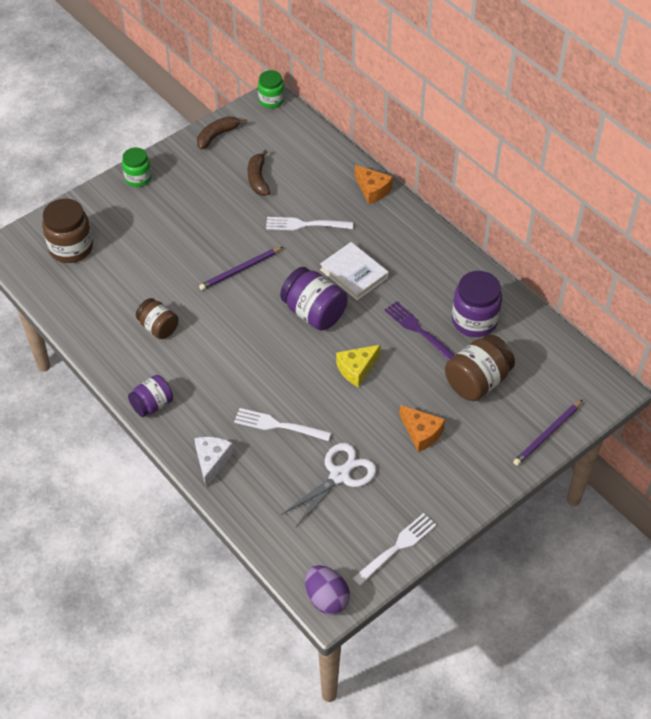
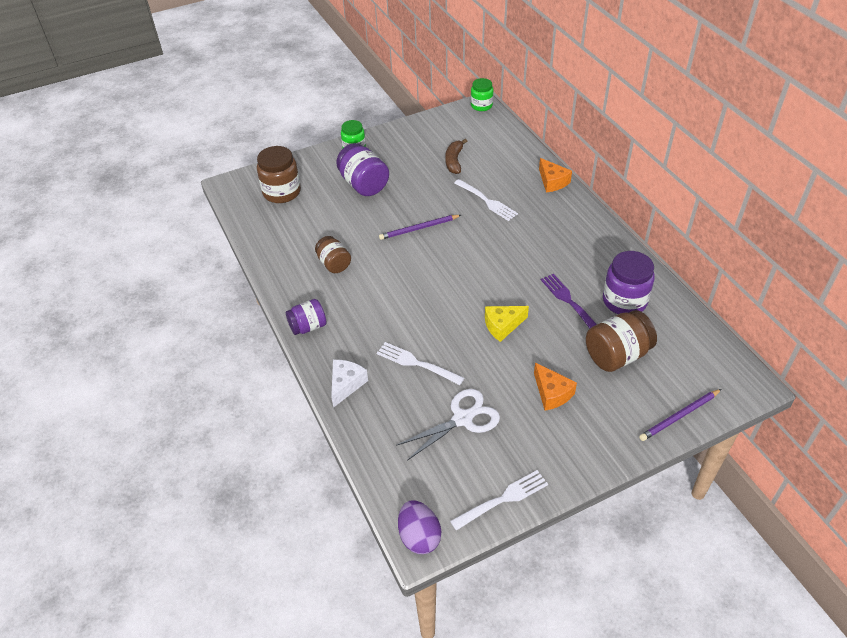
camera: 15 degrees right, 5 degrees down
brown banana [197,116,247,150] -> none
white fork [266,217,353,230] -> white fork turned 150 degrees counterclockwise [454,179,518,221]
purple jar [280,267,348,331] -> purple jar moved to [336,143,389,196]
white book [320,242,389,300] -> none

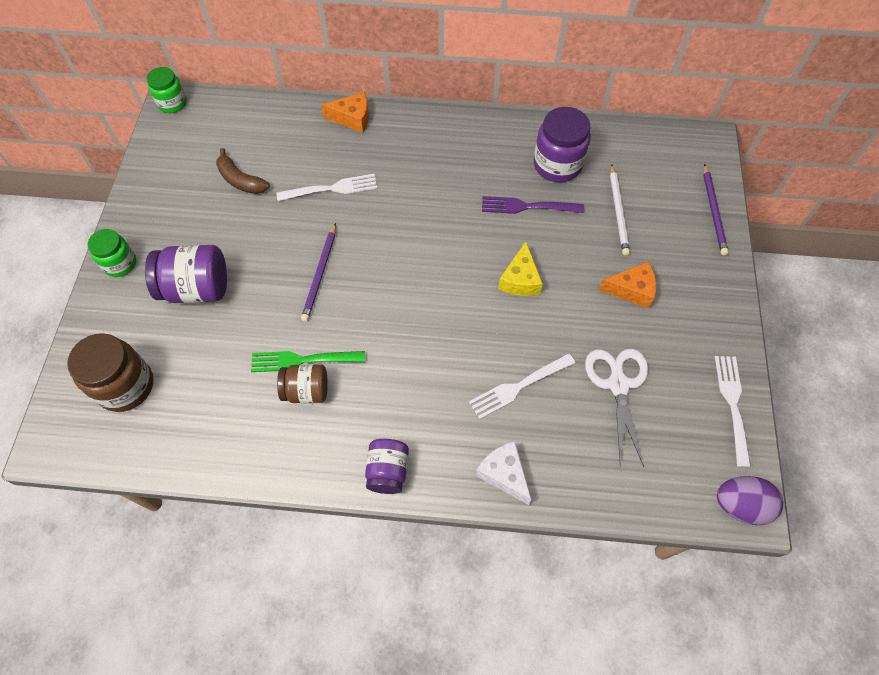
camera: 60 degrees left, 15 degrees up
brown jar [586,310,657,372] -> white pencil [610,164,630,256]
none -> green fork [251,351,365,372]

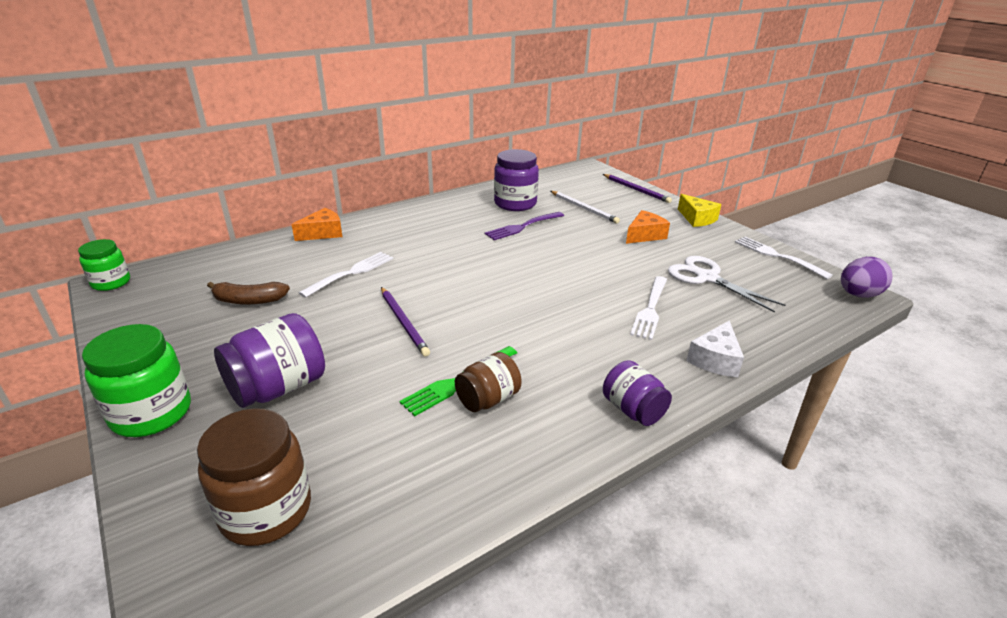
camera: 40 degrees left, 30 degrees down
green jar [88,229,136,277] -> green jar [82,324,191,437], size x1.58
white cheese [476,441,531,505] -> white cheese turned 75 degrees counterclockwise [686,320,744,377]
yellow cheese [498,242,543,296] -> yellow cheese moved to [678,194,722,227]

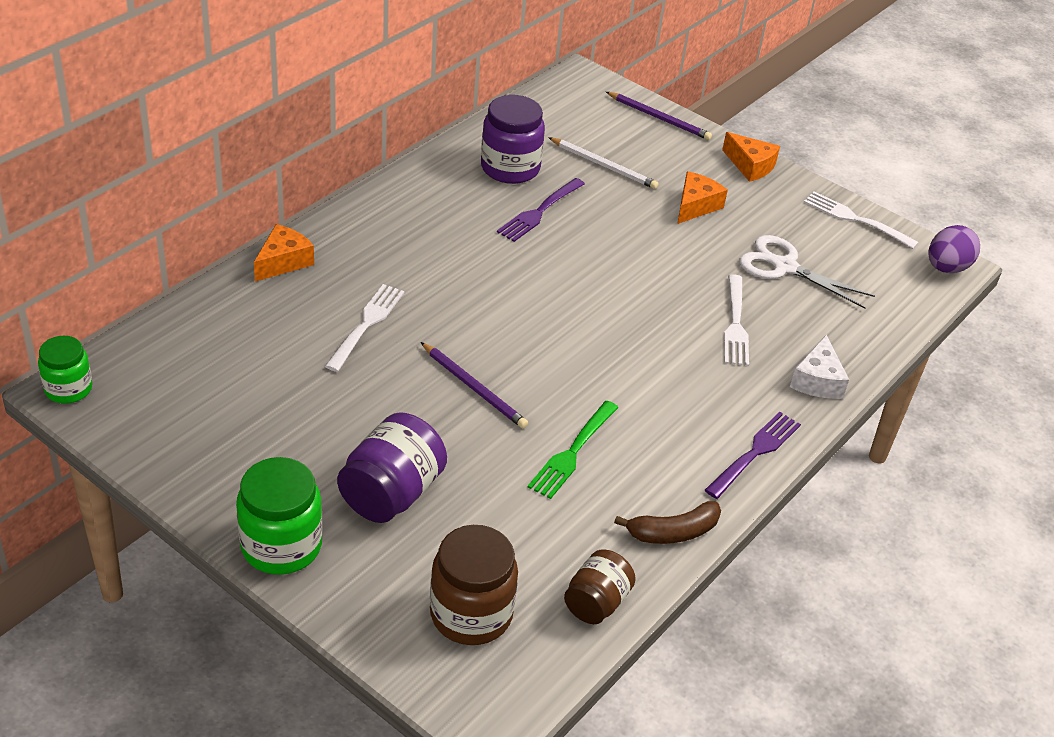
camera: 20 degrees left, 10 degrees up
brown banana [207,282,290,305] -> brown banana moved to [614,501,721,544]
brown jar [455,352,522,412] -> brown jar moved to [564,549,636,624]
purple jar [603,360,672,426] -> purple fork [705,412,801,499]
yellow cheese [678,194,722,227] -> orange cheese [722,132,780,182]

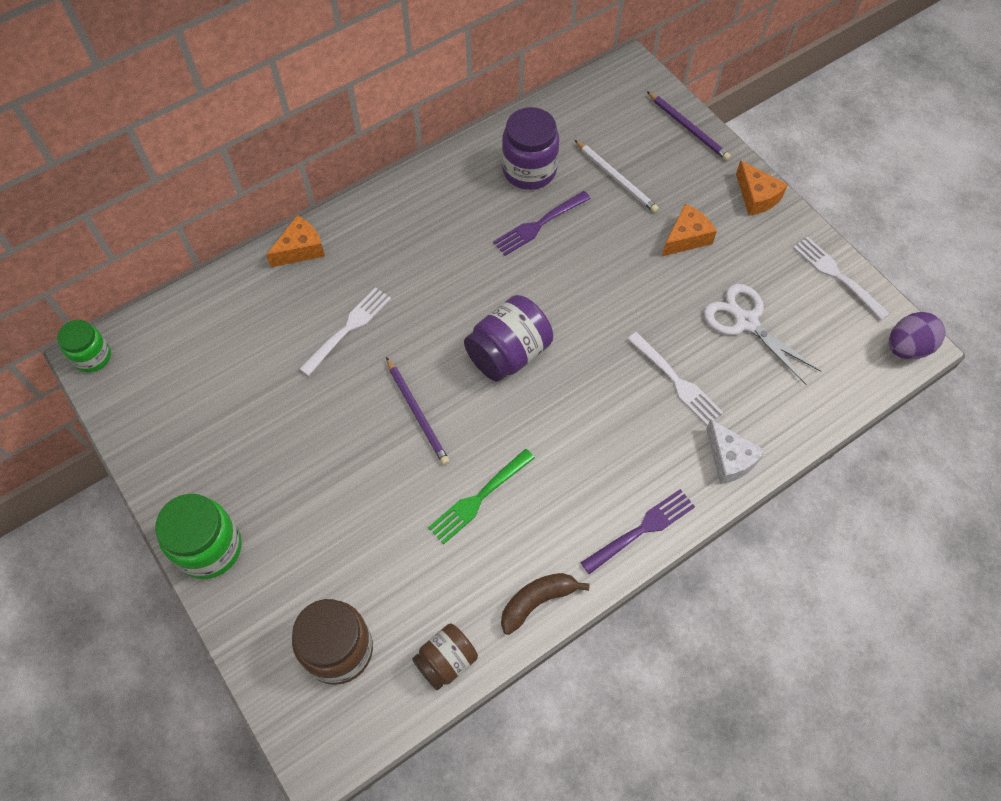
camera: 20 degrees right, 20 degrees up
purple jar [337,412,447,523] -> purple jar moved to [464,295,553,382]
brown banana [614,501,721,544] -> brown banana turned 150 degrees clockwise [501,573,590,635]
white fork [724,274,749,366] -> white fork turned 60 degrees counterclockwise [627,332,723,426]
white cheese [790,335,849,399] -> white cheese turned 60 degrees counterclockwise [706,419,765,484]

